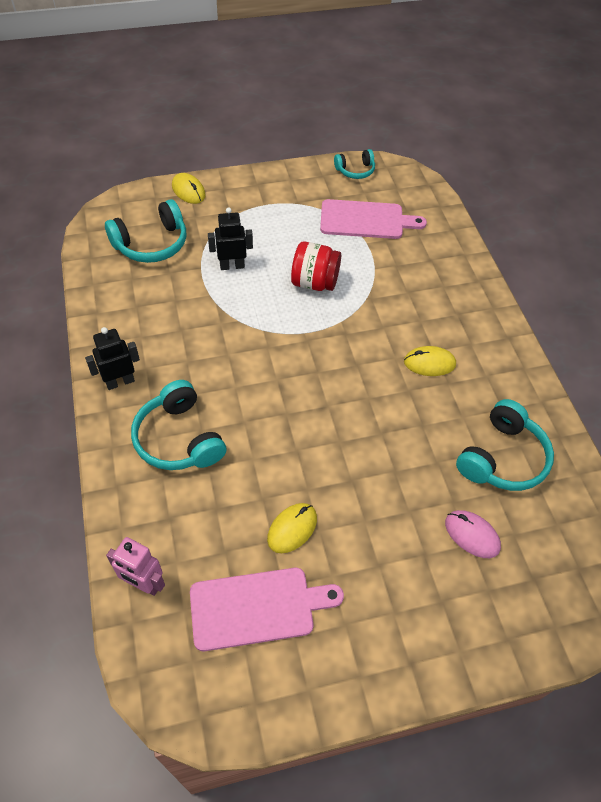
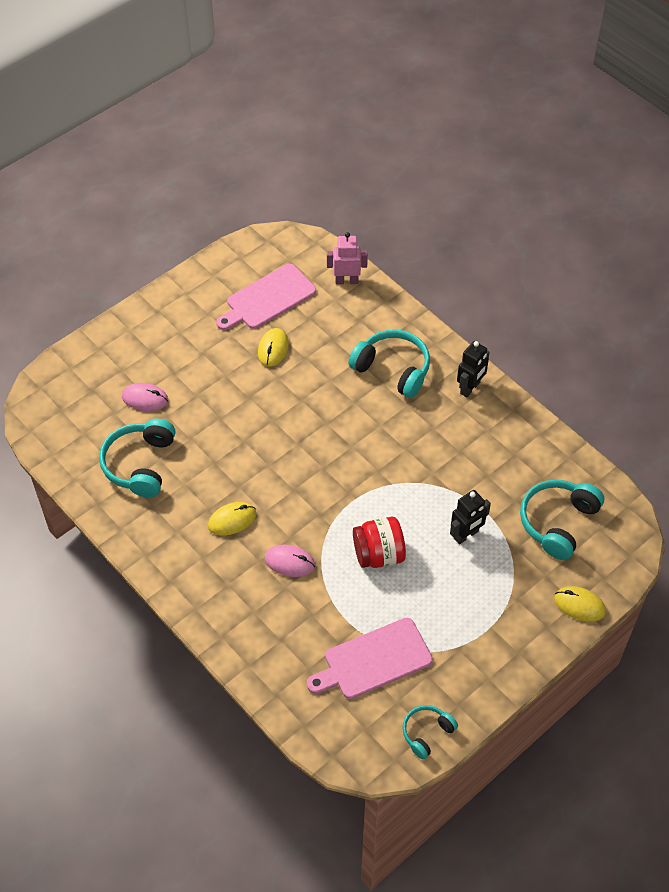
camera: 155 degrees right, 0 degrees up
none -> pink mouse [265,545,315,577]

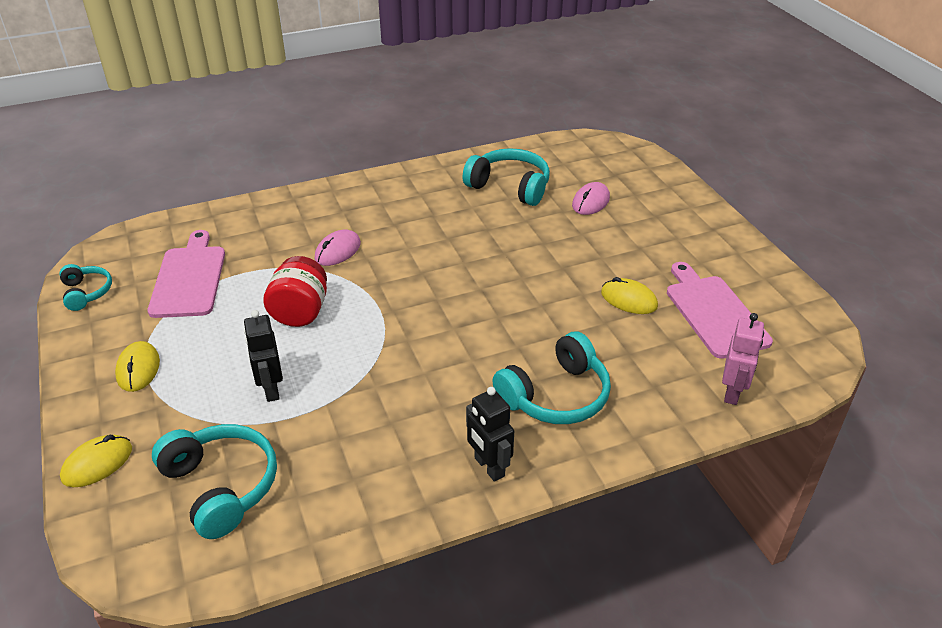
camera: 110 degrees right, 15 degrees down
yellow mouse [208,502,256,535] -> yellow mouse moved to [115,341,160,392]

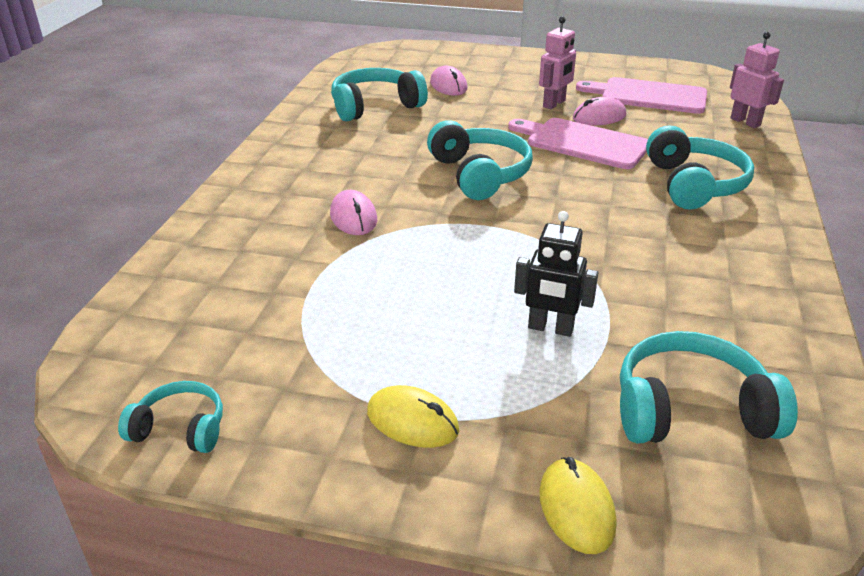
camera: 55 degrees left, 5 degrees down
pink cutting board [147,230,225,318] -> pink cutting board moved to [508,118,648,169]
red jar [263,256,327,327] -> none
black robot [466,387,514,482] -> none
yellow mouse [601,277,658,314] -> pink mouse [573,97,626,125]
none -> turquoise headphones [427,120,533,200]
none -> pink robot [539,16,576,109]

